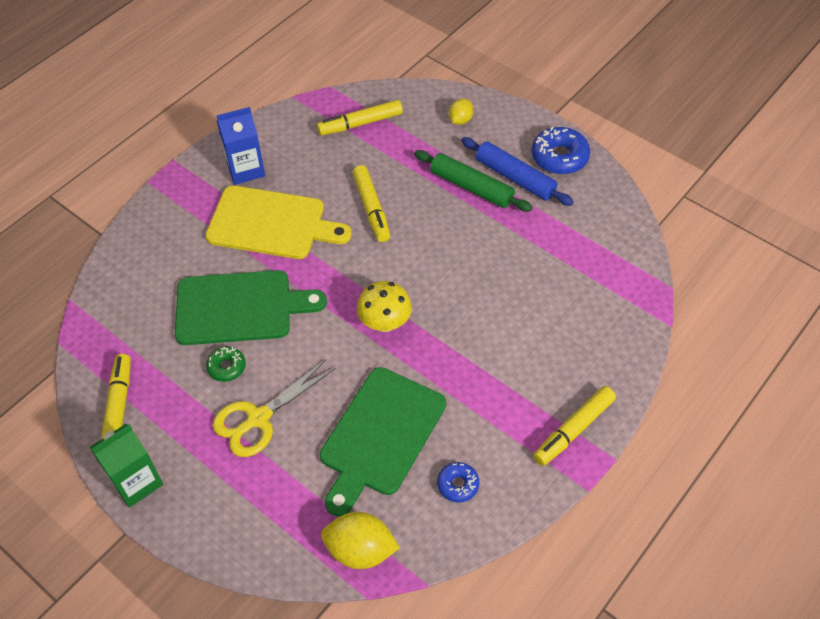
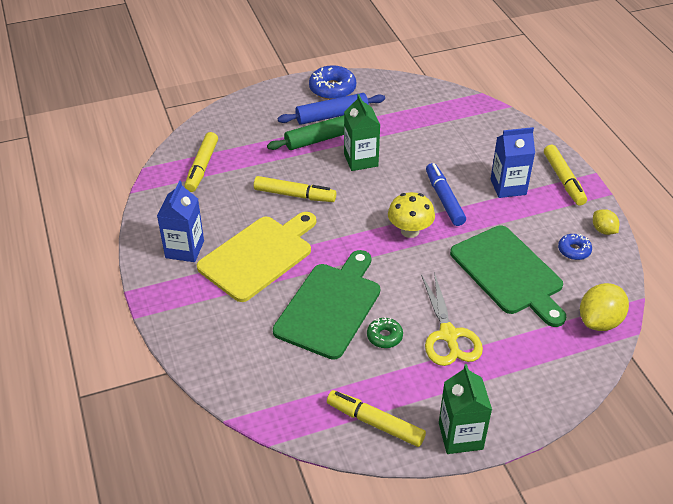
camera: 60 degrees left, 10 degrees down
yellow lemon [449,99,473,125] -> yellow lemon moved to [593,209,619,235]
none -> green carton [344,94,380,171]
none -> blue marker [426,163,466,226]
none -> blue carton [491,127,535,198]

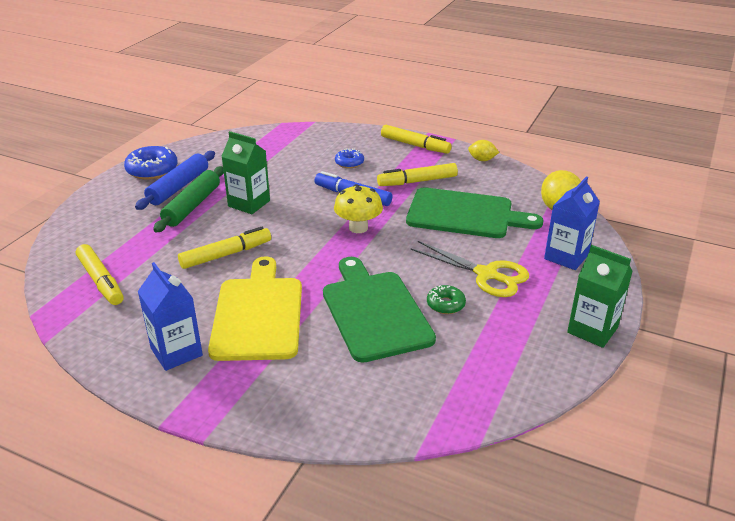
camera: 45 degrees left, 10 degrees down
yellow marker [327,390,426,447] -> yellow marker moved to [377,163,458,186]
blue carton [491,127,535,198] -> blue carton moved to [544,176,600,270]
blue donut [558,234,592,260] -> blue donut moved to [335,148,364,168]

